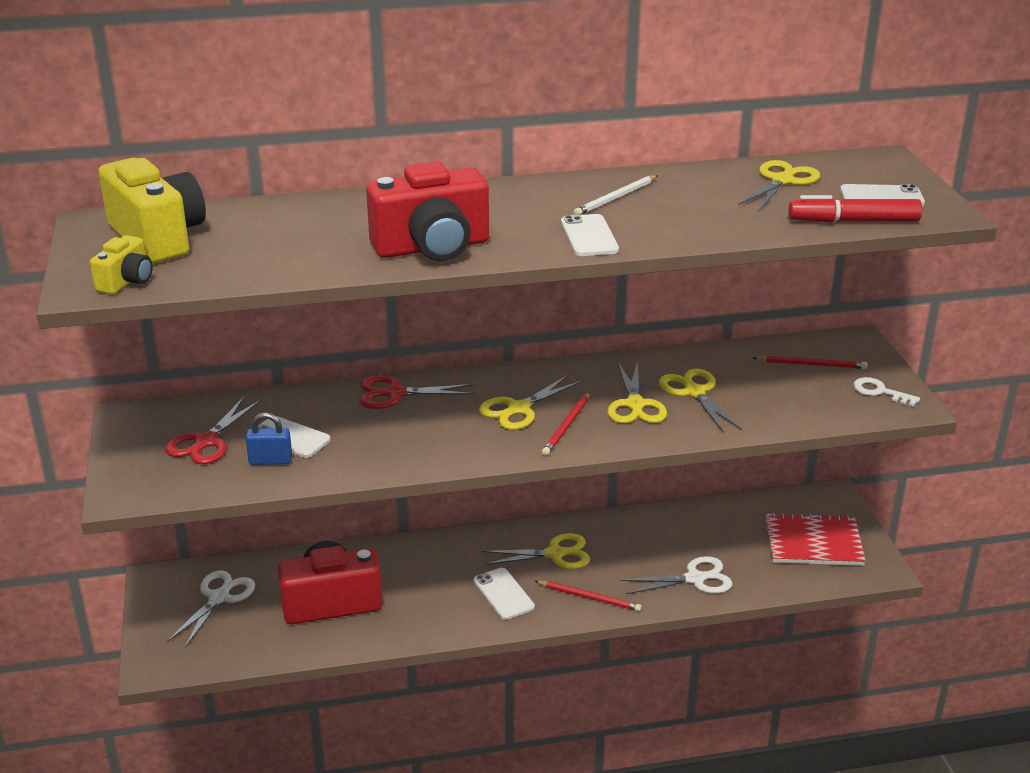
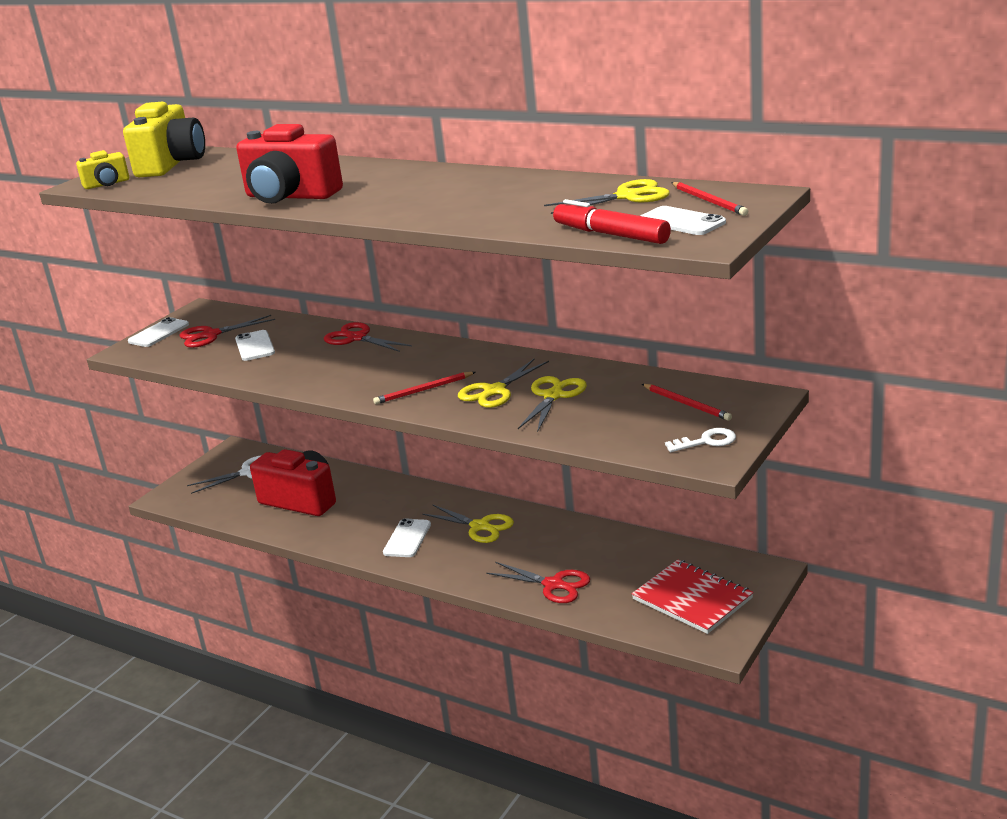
camera: 45 degrees right, 5 degrees down
blue padlock [246,413,292,465] -> none
yellow scissors [479,375,583,430] -> none
red pencil [535,581,642,611] -> red pencil moved to [671,182,748,216]
white phone [561,214,619,256] -> white phone moved to [128,317,189,347]
white pencil [574,175,658,215] -> none
white scissors [621,556,732,594] -> red scissors [486,562,590,603]
white key [853,377,920,407] -> white key turned 90 degrees clockwise [665,428,736,452]

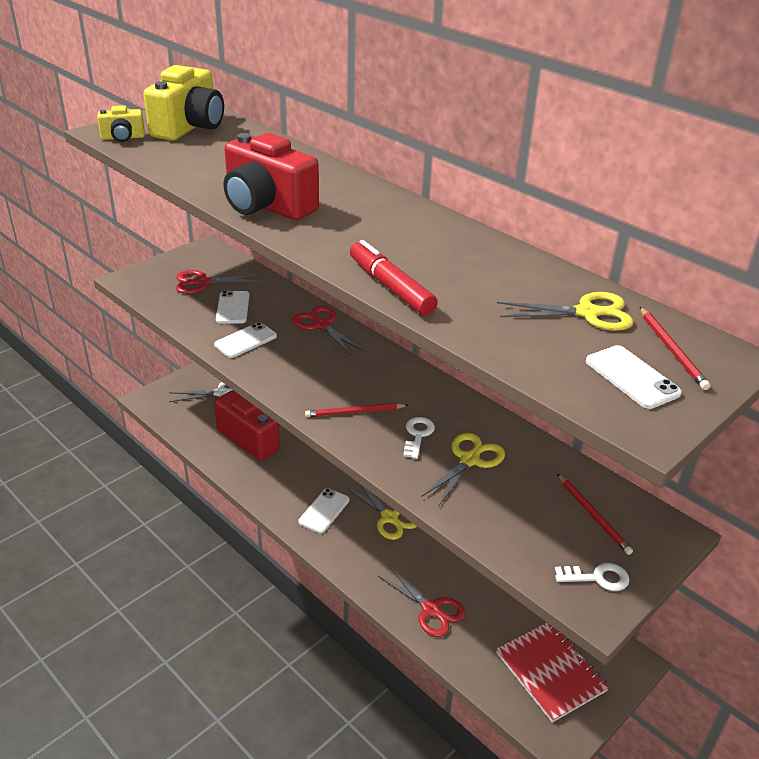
camera: 10 degrees right, 10 degrees up
white phone [128,317,189,347] -> white phone moved to [214,322,277,358]
yellow scissors [458,358,549,408] -> white key [403,417,435,459]
red marker [553,199,671,244] -> red marker moved to [350,240,438,316]

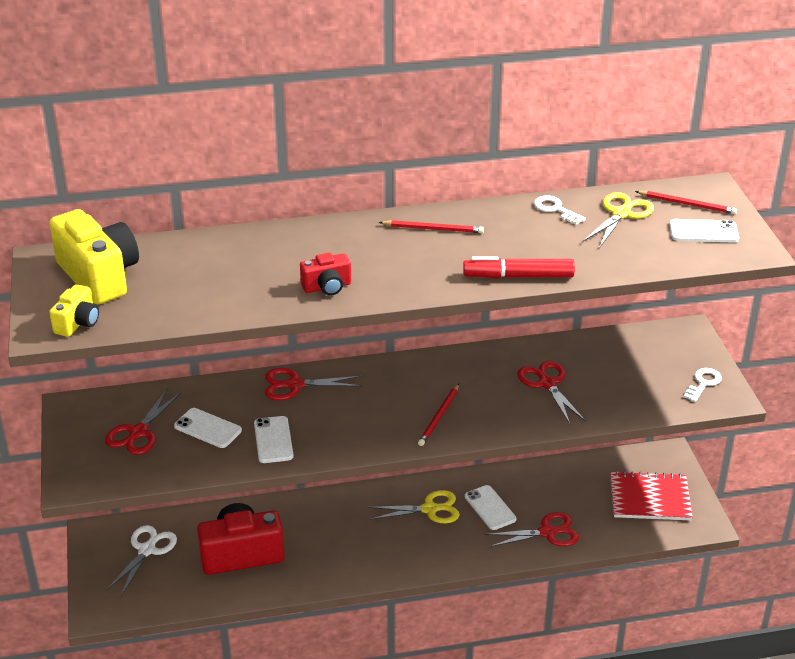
camera: 55 degrees left, 0 degrees up
red camera [223,133,319,220] -> red camera [300,253,351,296], size x0.51
white phone [298,488,349,533] -> white phone moved to [465,485,516,530]
white key [403,417,435,459] -> white key moved to [534,195,586,225]
yellow scissors [421,433,505,507] -> red scissors [517,361,586,424]
red pencil [557,474,633,555] -> red pencil moved to [379,220,484,233]

